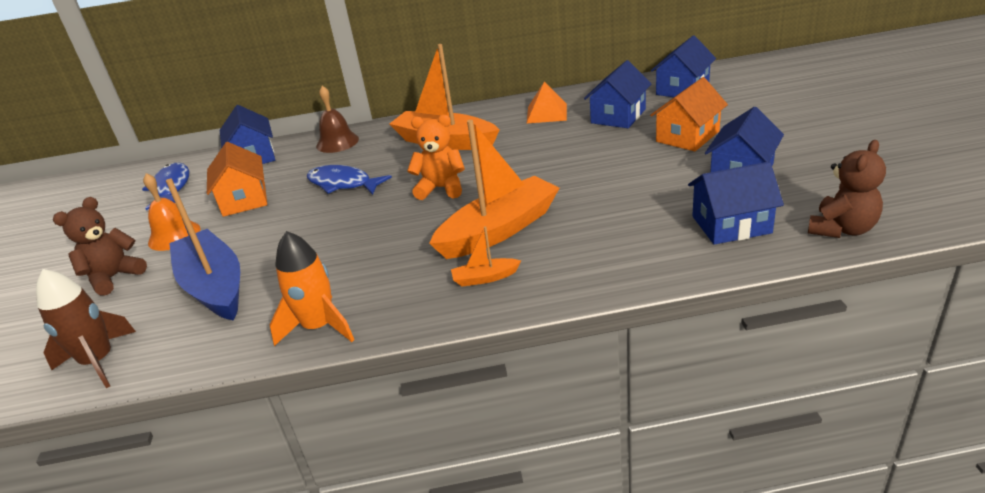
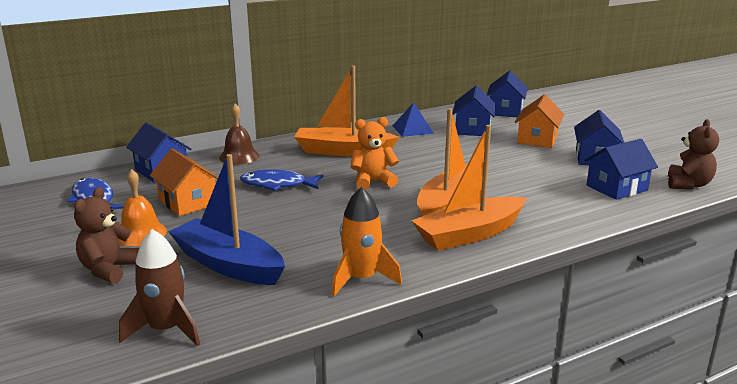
camera: 25 degrees left, 10 degrees down
orange boat [451,226,521,287] -> orange boat [412,125,526,250], size x2.29
orange pyramid [526,81,567,124] -> blue pyramid [392,102,434,137]

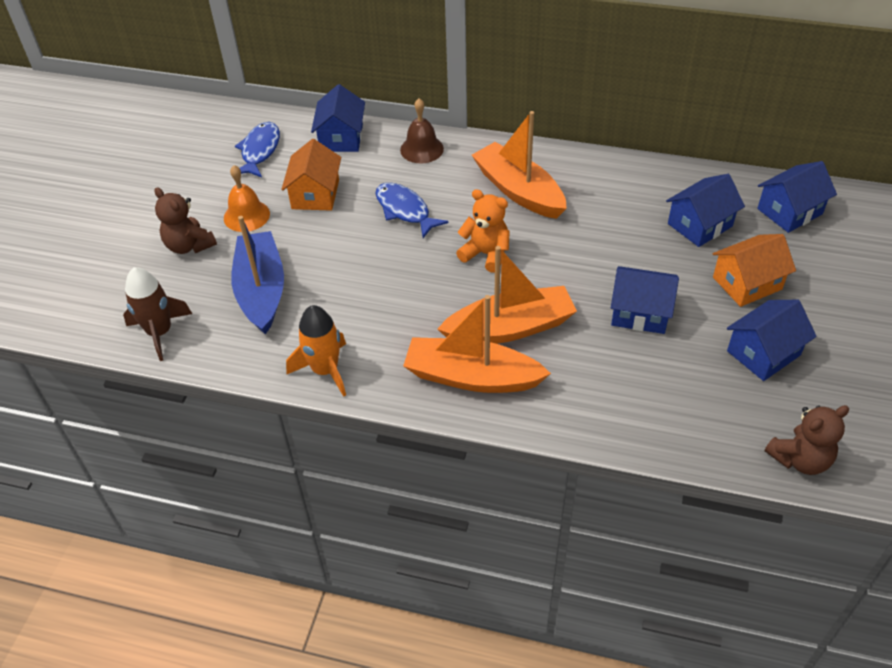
camera: 45 degrees right, 25 degrees up
brown teddy bear [74,187,139,283] -> brown teddy bear turned 105 degrees counterclockwise [154,187,217,254]
blue pyramid [392,102,434,137] -> none
blue house [584,139,658,200] -> blue house moved to [611,266,679,334]

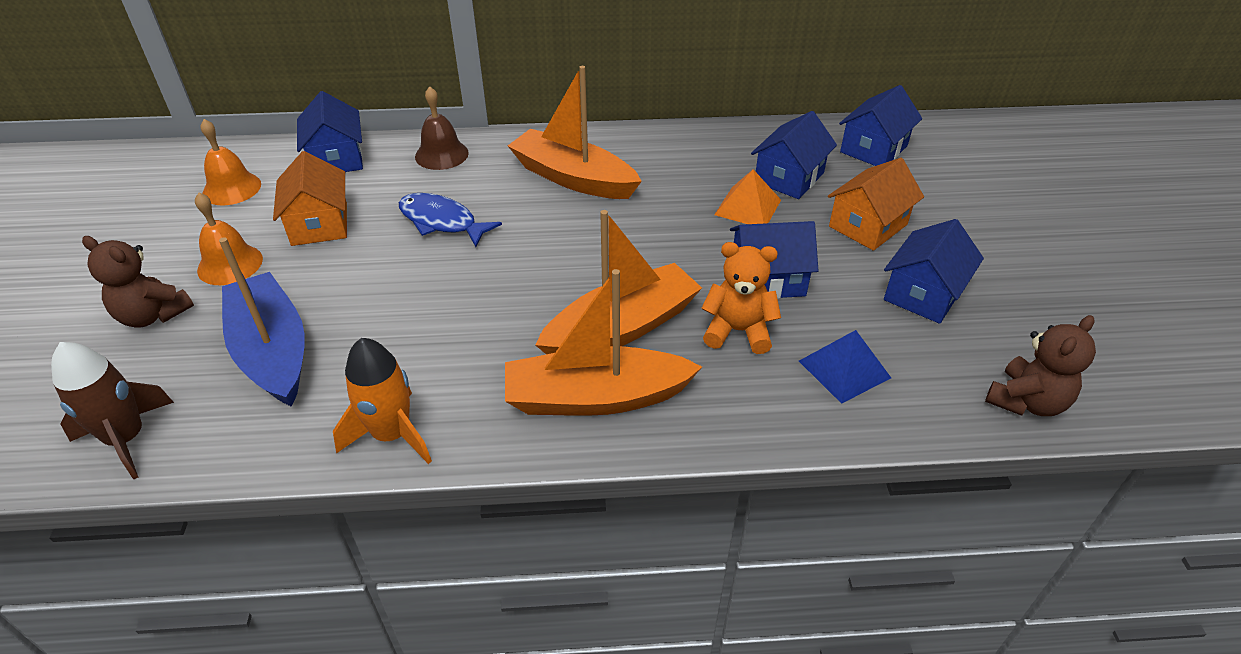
camera: 20 degrees left, 5 degrees down
blue fish [235,122,280,178] -> orange bell [200,119,261,206]
orange teddy bear [456,189,510,273] -> orange teddy bear moved to [701,242,781,354]
none -> orange pyramid [714,169,781,224]
none -> blue pyramid [799,330,891,404]

